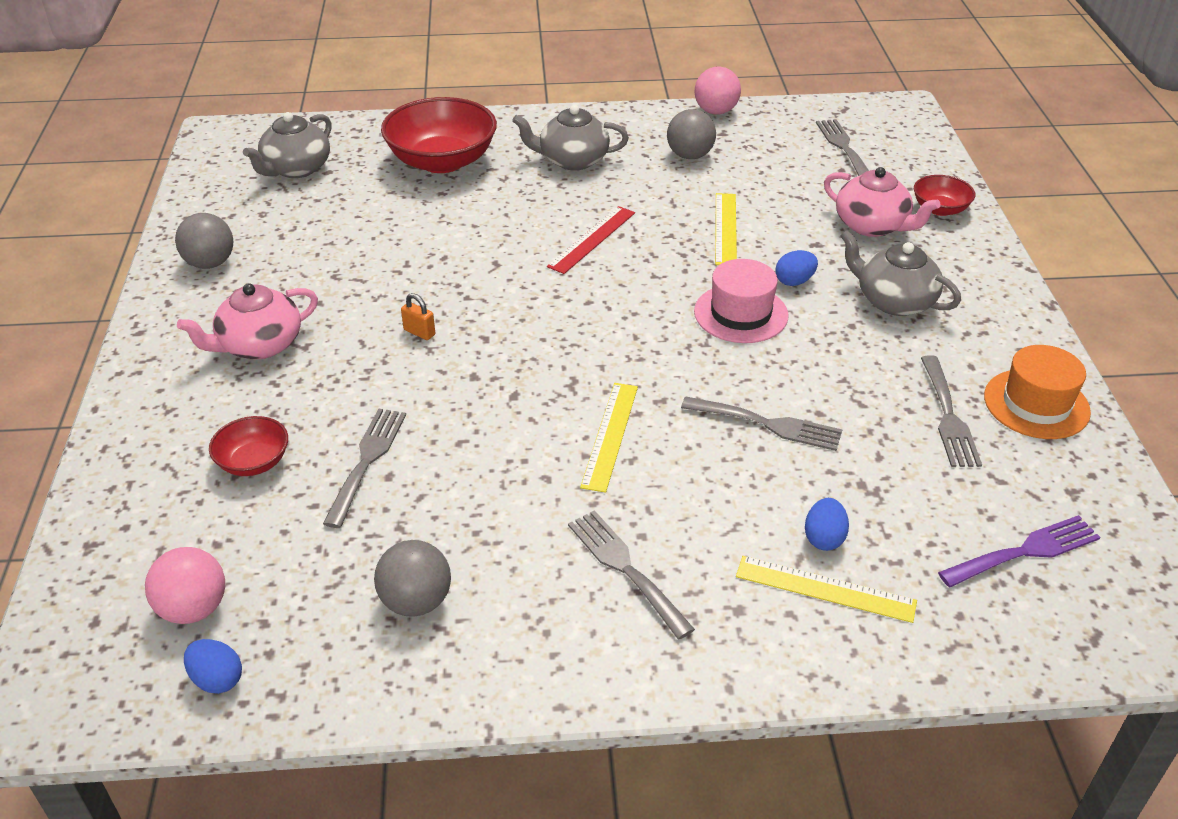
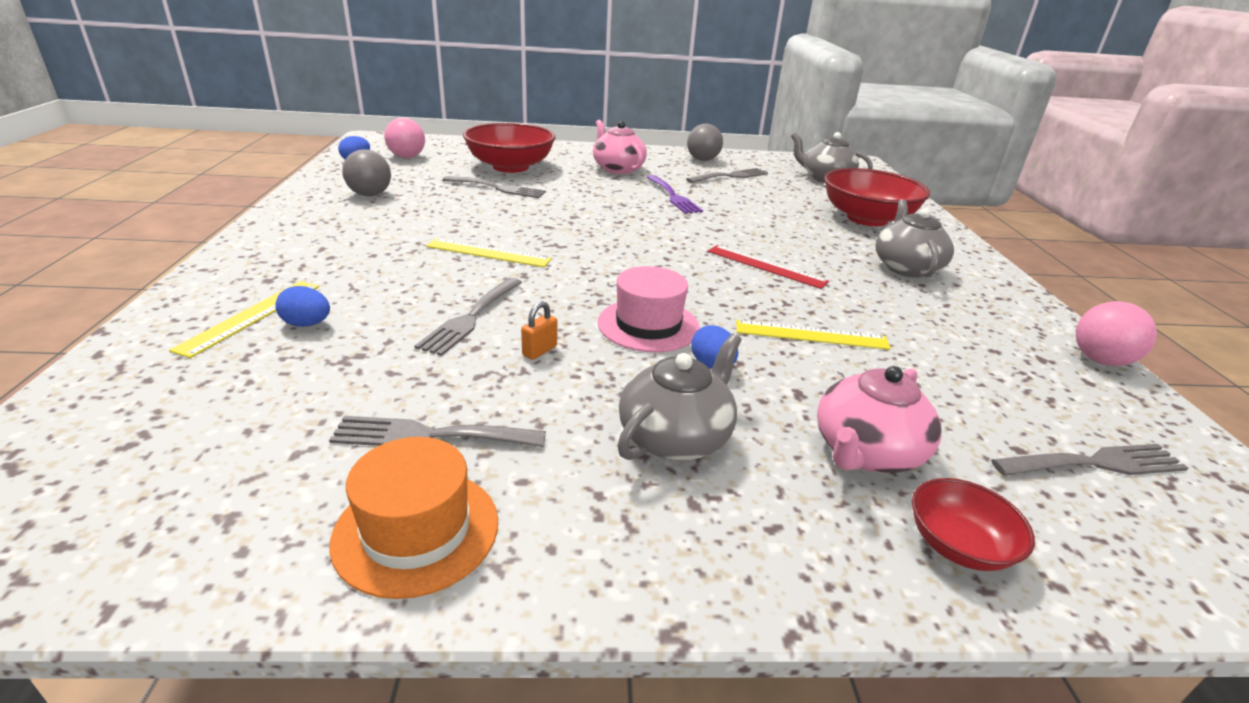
camera: 90 degrees right, 10 degrees down
red bowl [209,416,288,476] -> red bowl [463,123,556,173], size x1.99
orange padlock [401,293,435,340] -> orange padlock moved to [521,301,557,360]
grey fork [568,510,695,639] -> grey fork moved to [686,168,768,183]
grey ball [667,109,716,159] -> none
purple fork [938,515,1101,587] -> purple fork moved to [646,175,703,214]

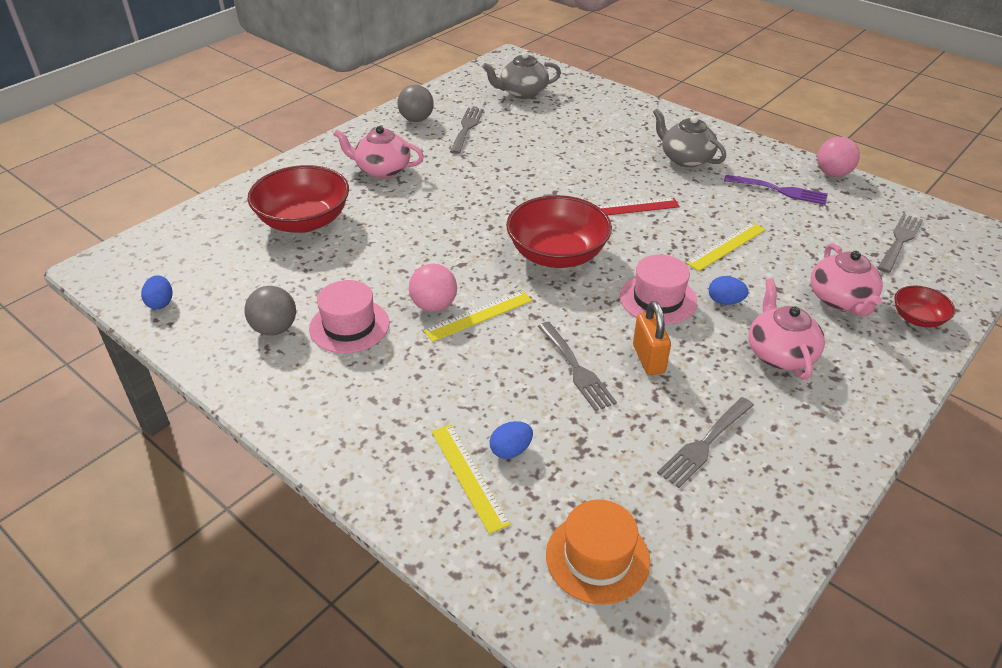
camera: 45 degrees left, 10 degrees up
orange hat [329,437,498,599] -> orange hat moved to [546,500,650,605]
pink ball [384,118,425,158] -> pink ball moved to [409,264,457,312]
grey fork [443,176,546,198] -> none
orange padlock [521,301,557,360] -> orange padlock [633,301,671,375], size x1.71
grey teapot [617,333,742,460] -> pink teapot [749,278,825,380]
purple fork [646,175,703,214] -> purple fork moved to [724,175,828,205]
red bowl [824,168,930,226] -> red bowl moved to [506,195,612,268]
none -> pink hat [309,280,389,353]

